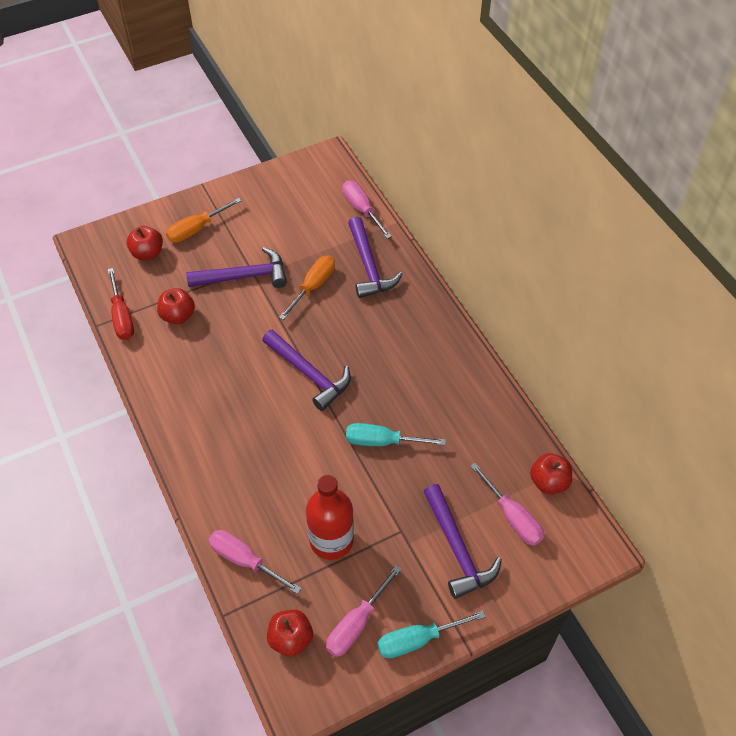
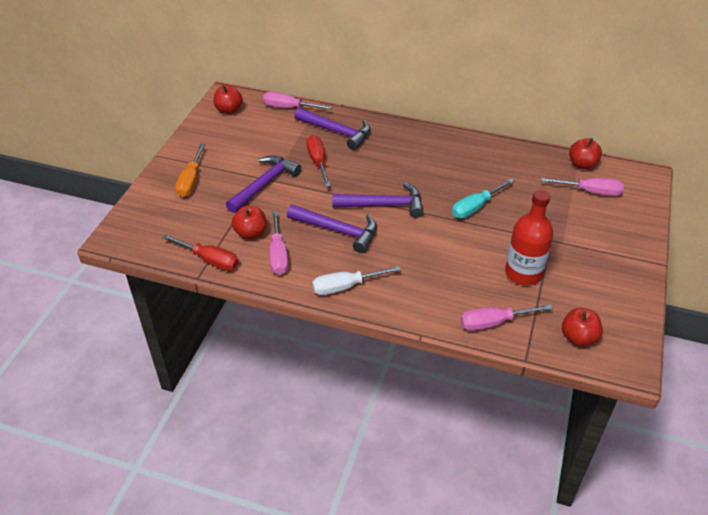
camera: 45 degrees left, 10 degrees down
red apple [127,226,163,260] -> red apple moved to [213,85,243,114]
orange screwdriver [279,256,335,320] -> red screwdriver [306,135,331,187]
pink screwdriver [326,565,402,657] -> pink screwdriver moved to [270,211,288,275]
turquoise screwdriver [378,610,486,658] -> none
purple hammer [423,484,502,599] -> purple hammer moved to [287,205,377,253]
none -> white screwdriver [312,266,401,295]

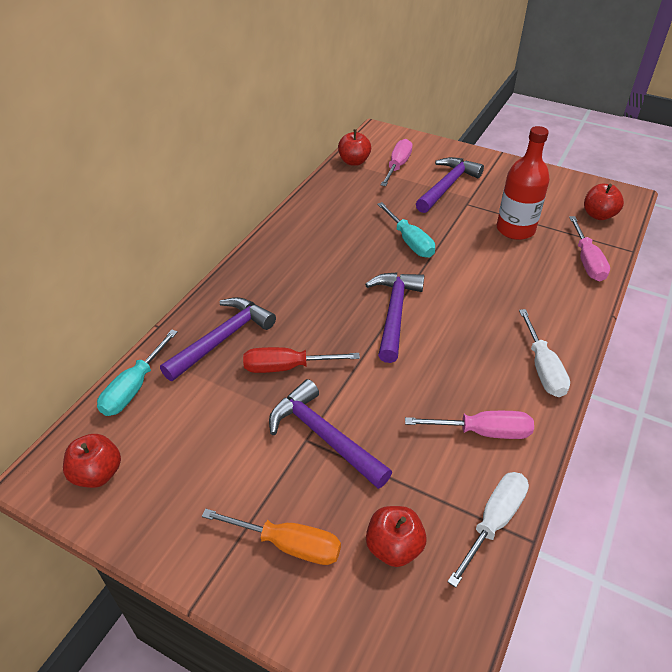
camera: 80 degrees left, 0 degrees up
red screwdriver [162,234,239,271] -> white screwdriver [447,472,529,588]
red apple [232,206,267,239] -> red apple moved to [366,506,427,567]
pink screwdriver [263,92,332,110] -> turquoise screwdriver [97,330,178,416]
purple hammer [287,205,377,253] -> purple hammer moved to [416,157,484,213]

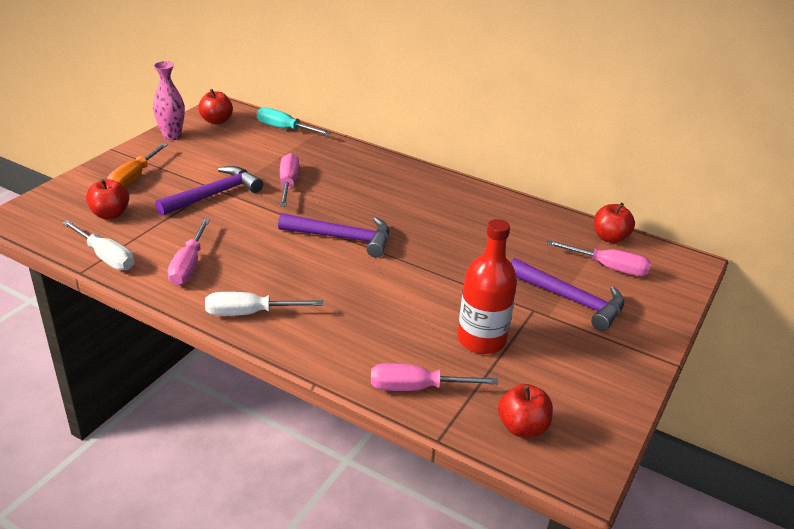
camera: 90 degrees right, 10 degrees down
purple hammer [160,297,276,381] -> none
red screwdriver [243,347,360,373] -> pink screwdriver [280,153,299,206]
turquoise screwdriver [377,202,435,258] -> none
none -> pink vase [153,61,185,141]

